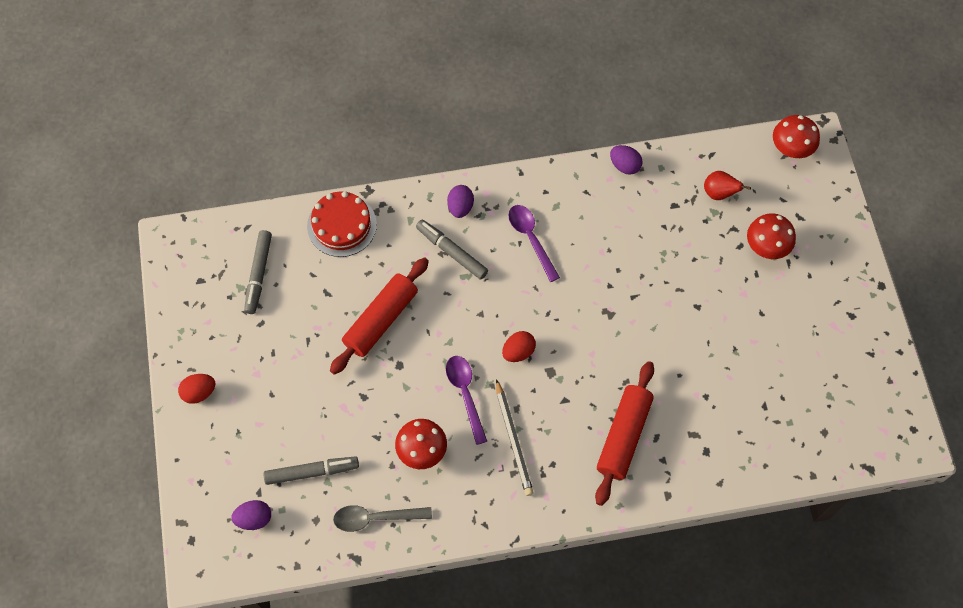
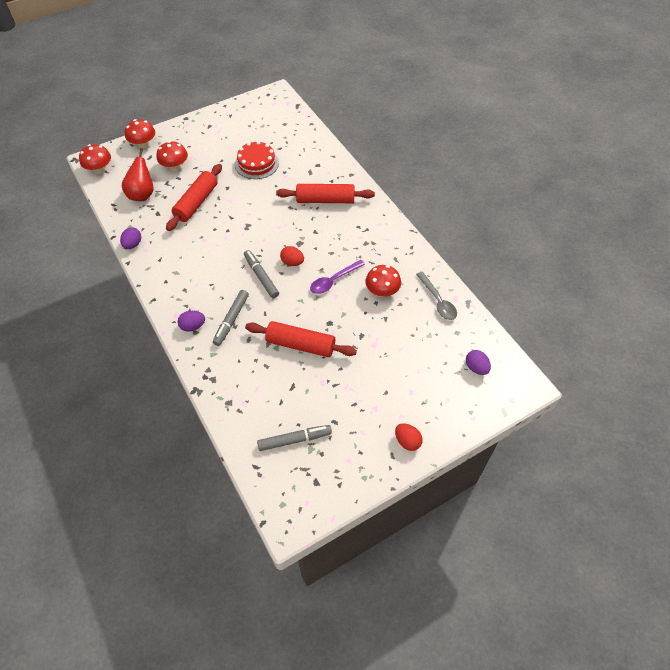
camera: 110 degrees left, 10 degrees down
grey marker [264,456,359,485] -> grey marker moved to [244,250,279,298]
red cake [307,191,377,257] -> red cake moved to [235,141,279,179]
grey pencil [496,379,534,496] -> none
purple spoon [508,205,560,282] -> none
red pear [704,171,751,200] -> red pear [122,148,154,201], size x1.53
none -> red mushroom [125,119,155,148]
none -> red rolling pin [166,164,222,231]

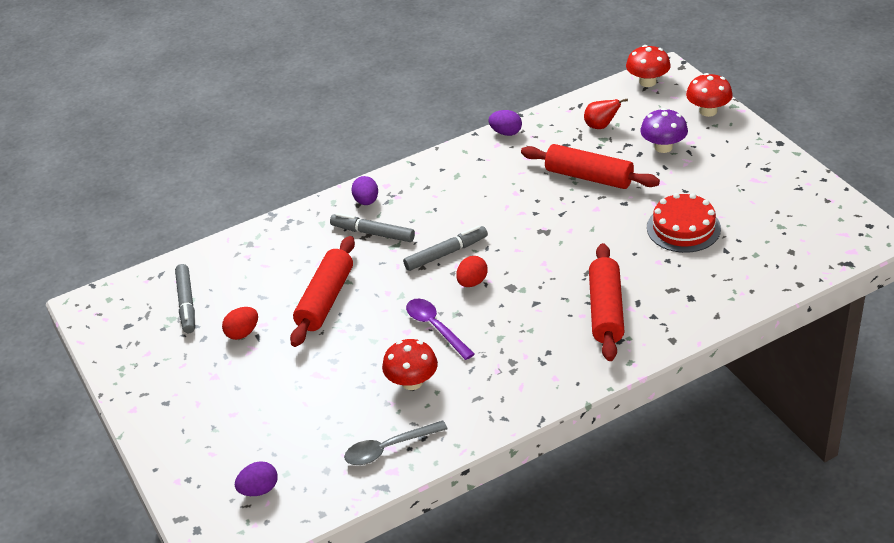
camera: 95 degrees right, 15 degrees down
red pear [122,148,154,201] -> red pear [584,99,628,129], size x0.65
red mushroom [157,141,188,171] -> purple mushroom [640,108,688,153]
red egg [395,423,423,451] -> red egg moved to [222,307,258,340]

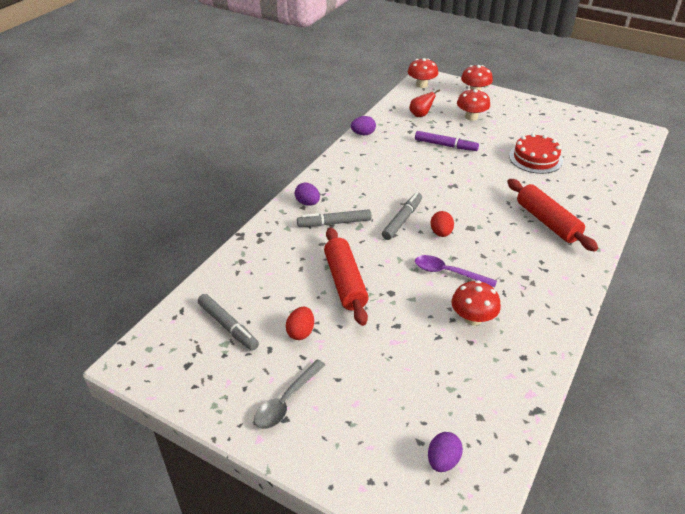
camera: 35 degrees left, 0 degrees up
grey spoon [344,420,447,465] -> grey spoon moved to [254,359,325,429]
red rolling pin [521,144,660,189] -> purple marker [415,131,479,151]
purple mushroom [640,108,688,153] -> red mushroom [457,89,490,121]

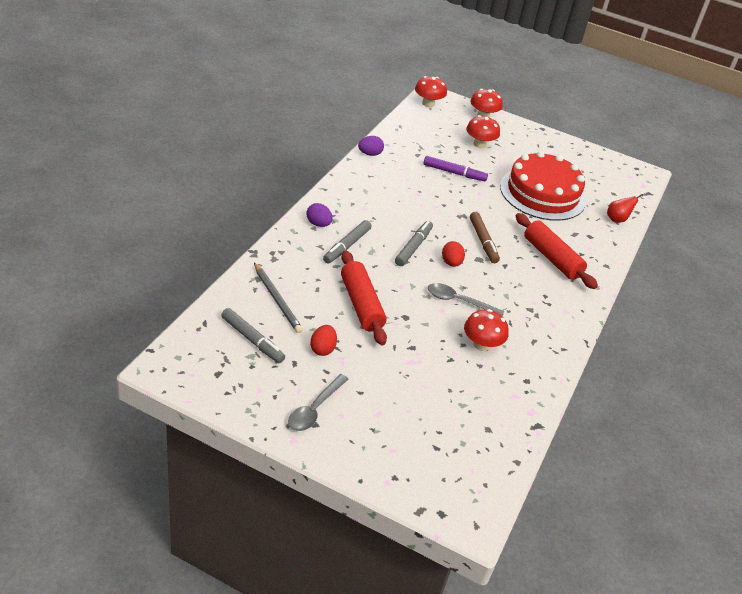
camera: 10 degrees left, 0 degrees up
grey marker [297,209,372,227] -> grey marker turned 45 degrees counterclockwise [323,220,371,264]
red pear [409,89,440,117] -> red pear moved to [607,194,643,223]
purple spoon [415,255,497,288] -> grey spoon [428,283,504,316]
purple egg [428,432,463,472] -> none
red cake [509,133,563,174] -> red cake [500,151,586,221], size x1.66
none -> grey pencil [254,263,303,333]
none -> brown marker [470,212,500,263]

